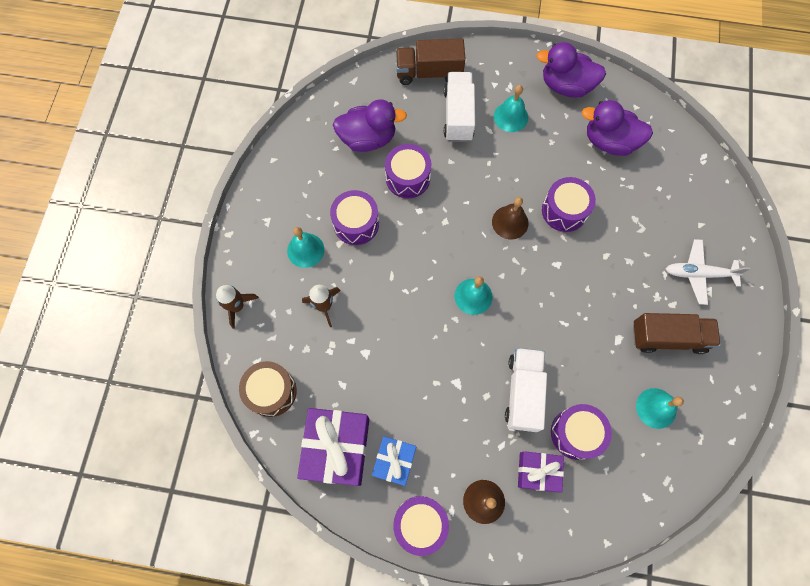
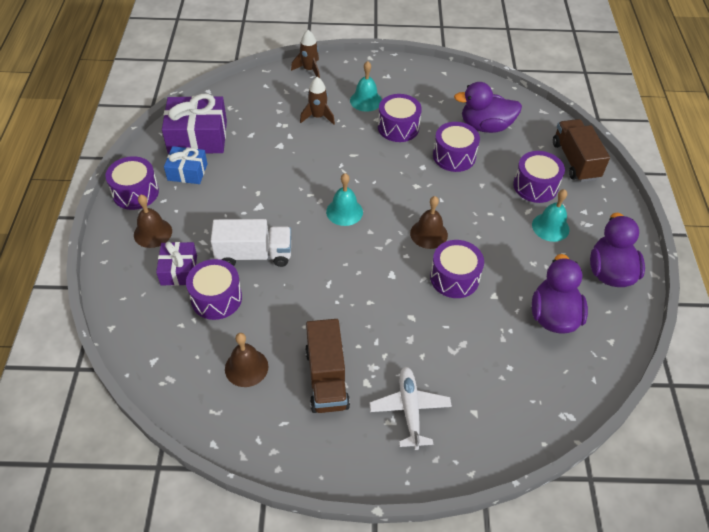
camera: 80 degrees right, 20 degrees down
brown drum [239,361,297,417] -> none
purple duck [333,99,407,152] -> purple duck turned 105 degrees clockwise [454,82,522,133]
white truck [444,72,475,142] -> purple drum [513,151,565,203]
turquoise bell [636,388,684,429] -> brown bell [225,333,268,387]

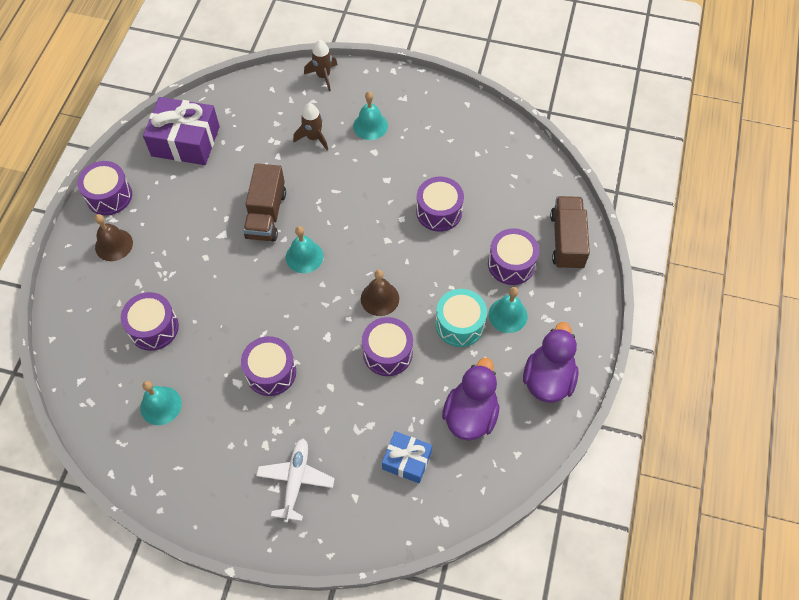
camera: 15 degrees right, 10 degrees up
purple gift [156,242,197,286] -> none
blue gift [164,146,207,184] -> blue gift moved to [382,431,432,483]
white truck [211,219,291,267] -> none
brown bell [225,333,268,387] -> turquoise bell [140,381,182,425]
brown truck [305,319,350,413] -> brown truck moved to [243,163,286,241]
purple drum [378,94,422,142] -> purple drum moved to [241,336,296,396]
purple duck [454,82,522,133] -> none
none -> turquoise drum [435,289,487,347]

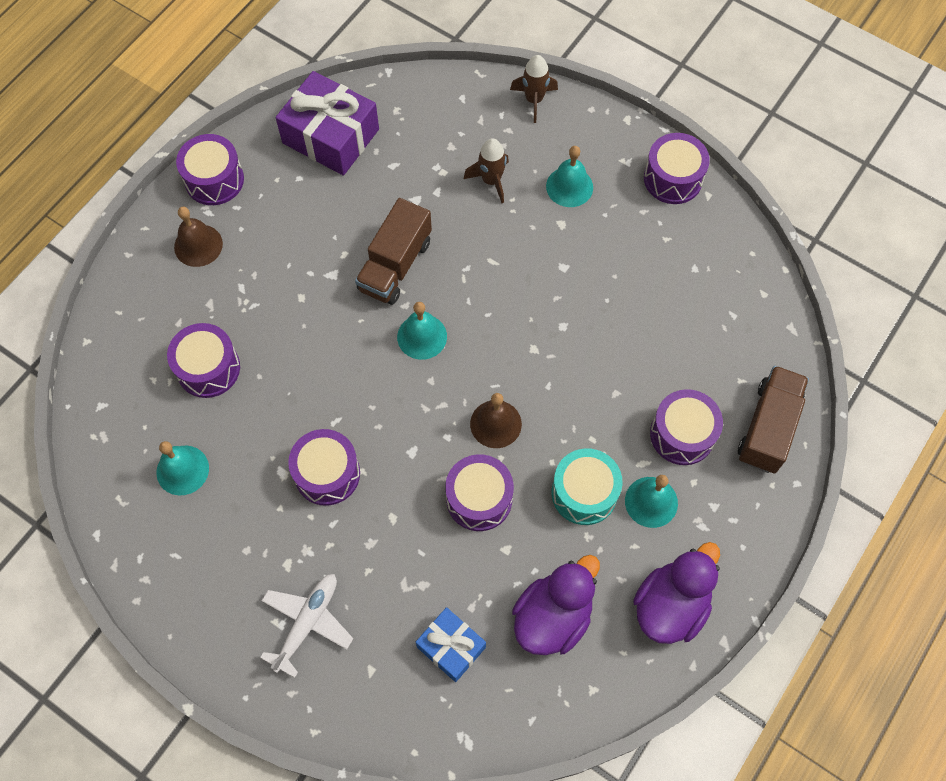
camera: 20 degrees right, 5 degrees up
purple drum [416,177,464,232] -> purple drum moved to [644,133,710,204]

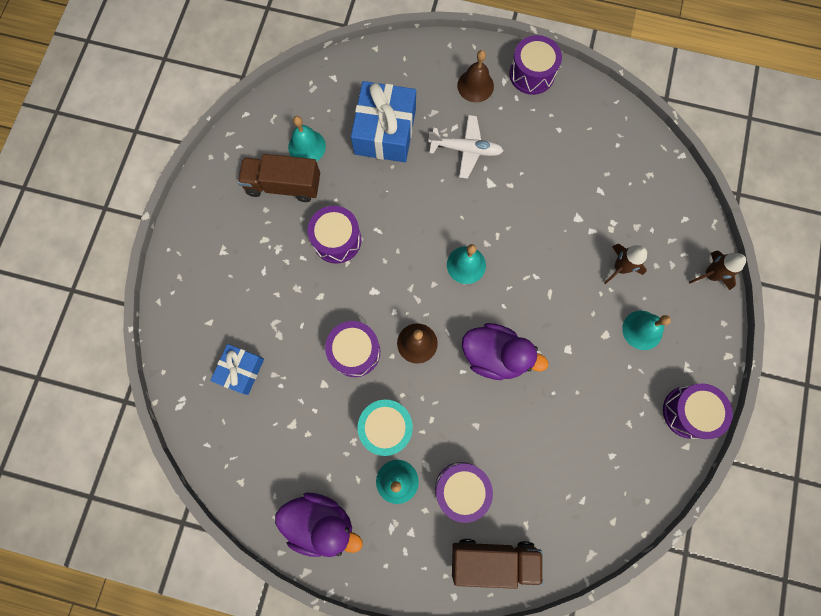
camera: 70 degrees right, 10 degrees up
purple drum [167,323,240,398] -> blue gift [351,81,416,162]
white plane [260,574,353,678] -> white plane moved to [428,115,503,179]
purple gift [276,71,379,175] -> none
brown truck [355,198,432,305] -> brown truck moved to [238,154,320,202]
purple duck [512,555,600,655] -> purple duck moved to [462,323,548,380]

